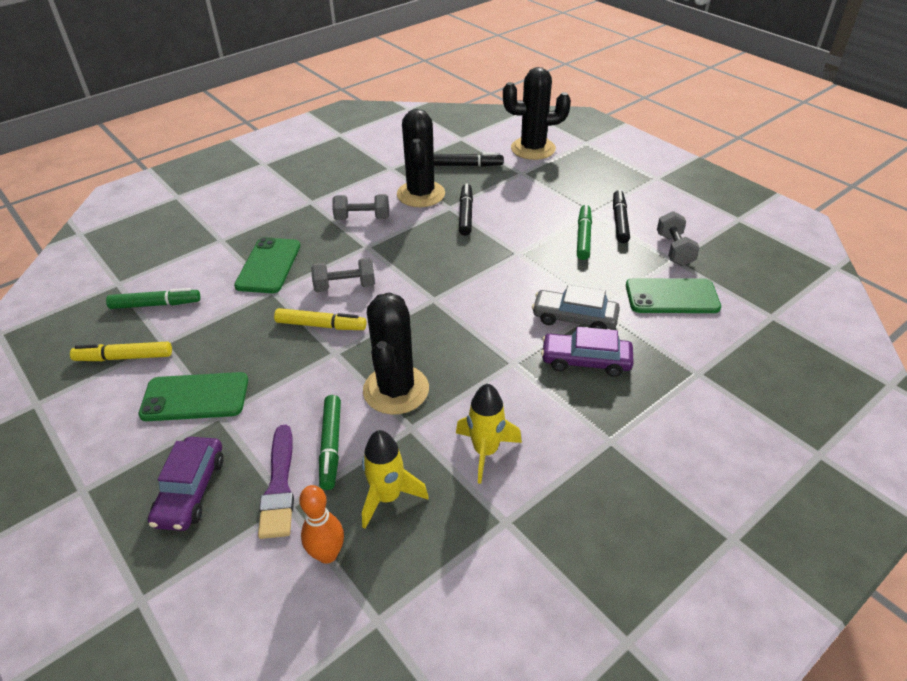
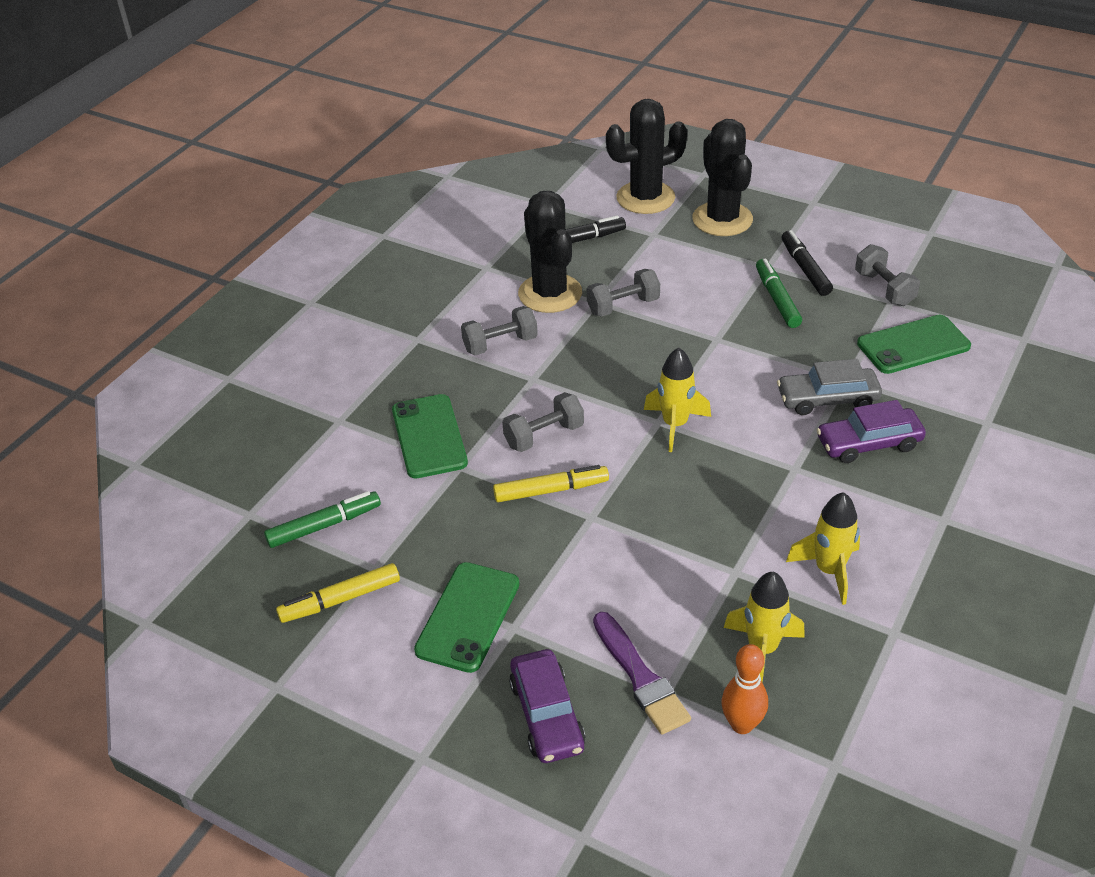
camera: 20 degrees left, 0 degrees up
green phone [138,372,248,421] -> green phone turned 45 degrees counterclockwise [414,562,519,673]
green marker [319,395,341,490] -> none
black cactus [363,292,429,415] -> black cactus moved to [692,119,753,236]
black marker [459,183,473,236] -> grey dumbbell [587,269,660,317]
none -> yellow rocket [644,347,711,452]

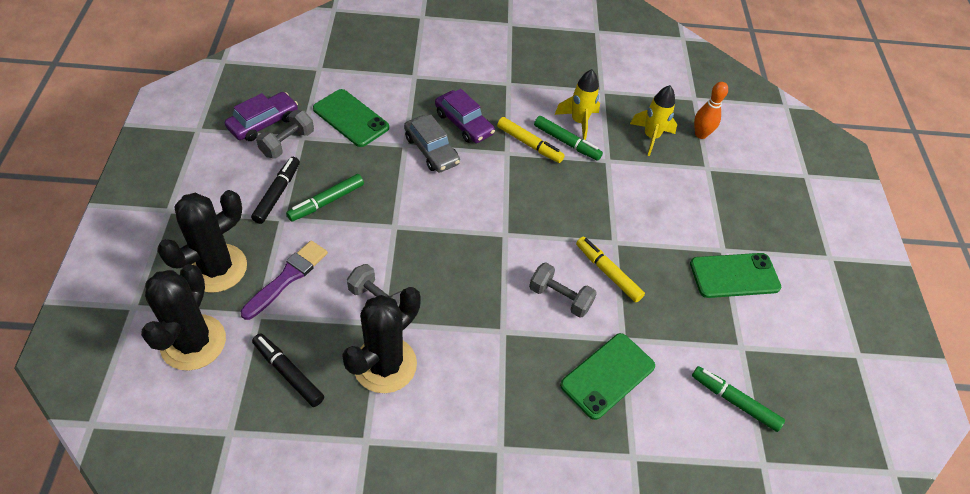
camera: 125 degrees left, 10 degrees up
yellow marker [276,563,400,623] -> yellow marker moved to [497,117,565,163]
grey dumbbell [461,306,538,355] -> none
purple car [509,649,586,763] -> purple car moved to [225,92,298,141]
purple brush [593,612,691,735] -> purple brush moved to [241,240,328,320]
black cactus [606,99,687,214] -> black cactus turned 60 degrees clockwise [141,264,226,371]
yellow rocket [644,347,711,452] -> none
black marker [781,230,833,296] -> black marker turned 150 degrees clockwise [251,157,300,224]
none -> green marker [534,116,603,161]

